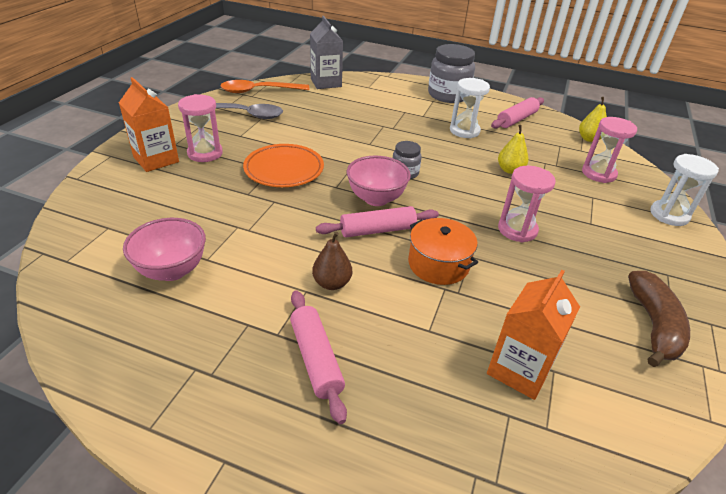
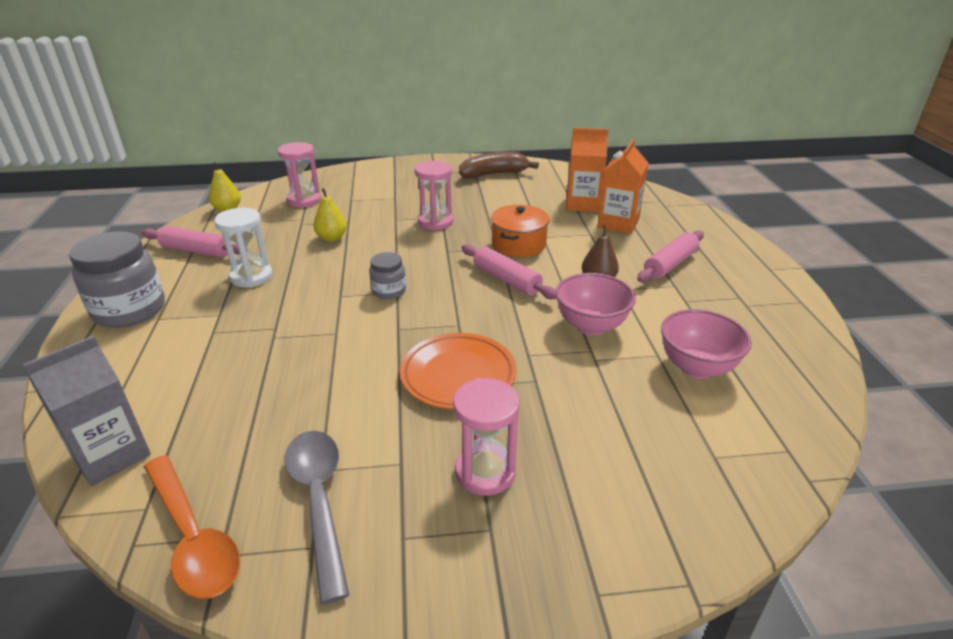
camera: 115 degrees left, 5 degrees down
orange carton [119,77,179,172] -> orange carton moved to [598,139,648,234]
pink bowl [347,156,411,206] -> pink bowl moved to [556,273,636,335]
white hourglass [650,154,719,226] -> none

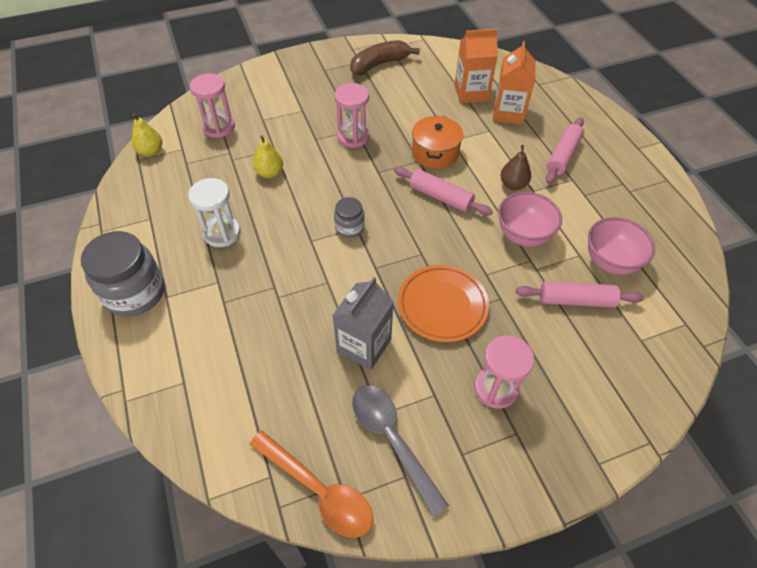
camera: 15 degrees left, 20 degrees up
grey carton [23,335,151,486] -> grey carton moved to [332,277,394,370]
pink rolling pin [142,226,240,257] -> pink rolling pin moved to [516,281,644,308]

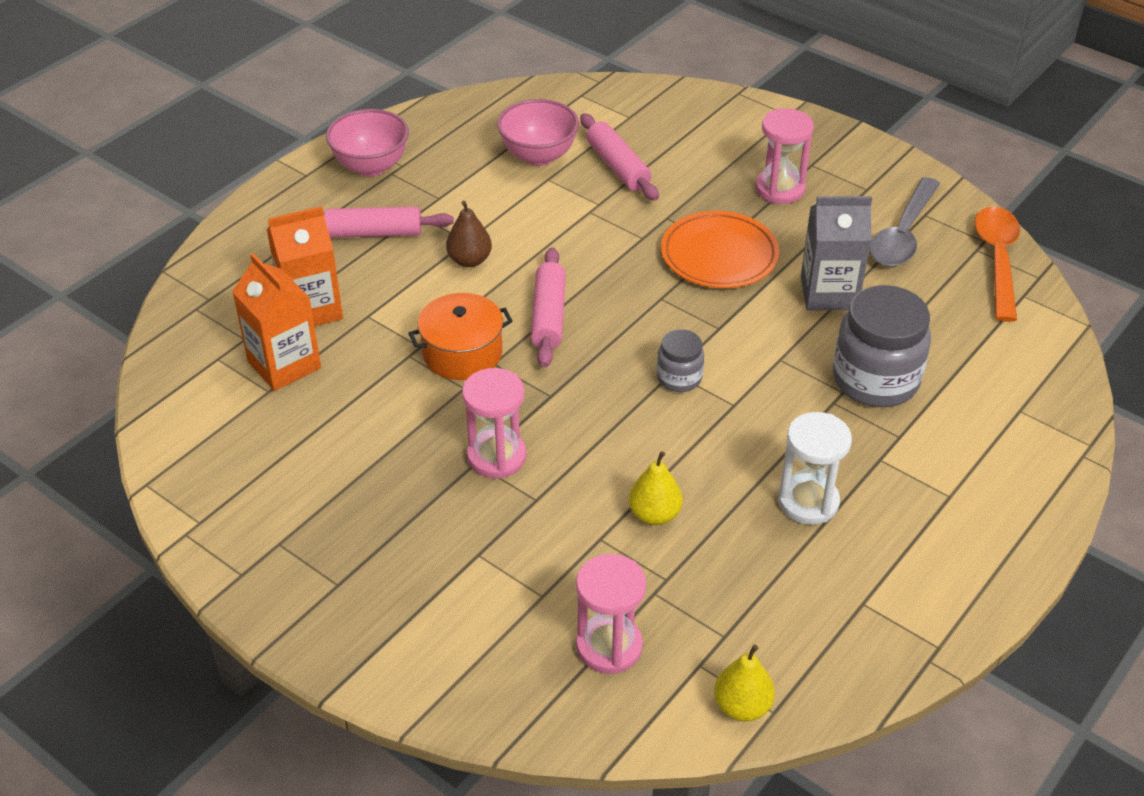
camera: 120 degrees left, 10 degrees down
grey jar [81,231,165,317] -> grey jar moved to [833,285,931,407]
brown banana [350,40,420,75] -> none
pink bowl [498,192,562,246] -> pink bowl moved to [326,109,409,177]

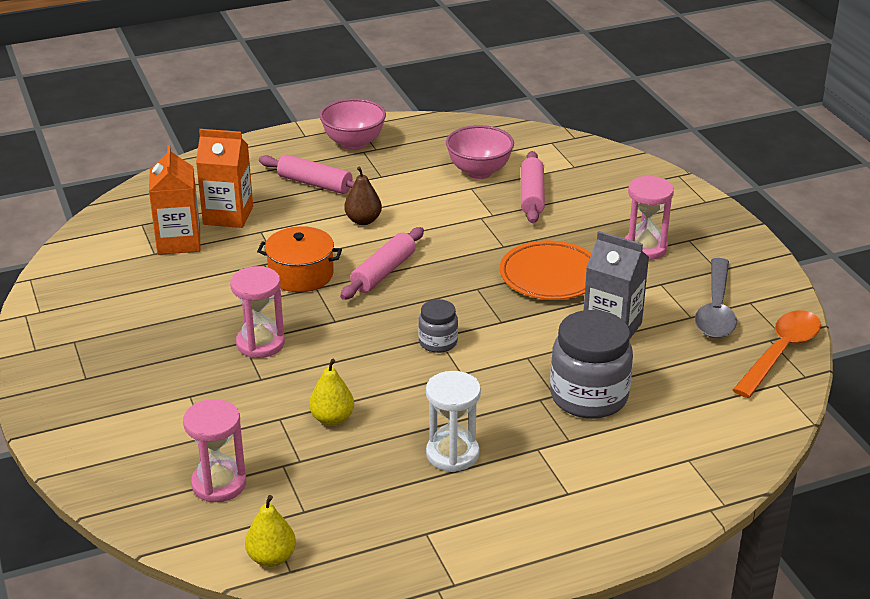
camera: 30 degrees right, 10 degrees down
grey spoon [869,177,940,267] -> grey spoon turned 45 degrees counterclockwise [695,258,737,338]

